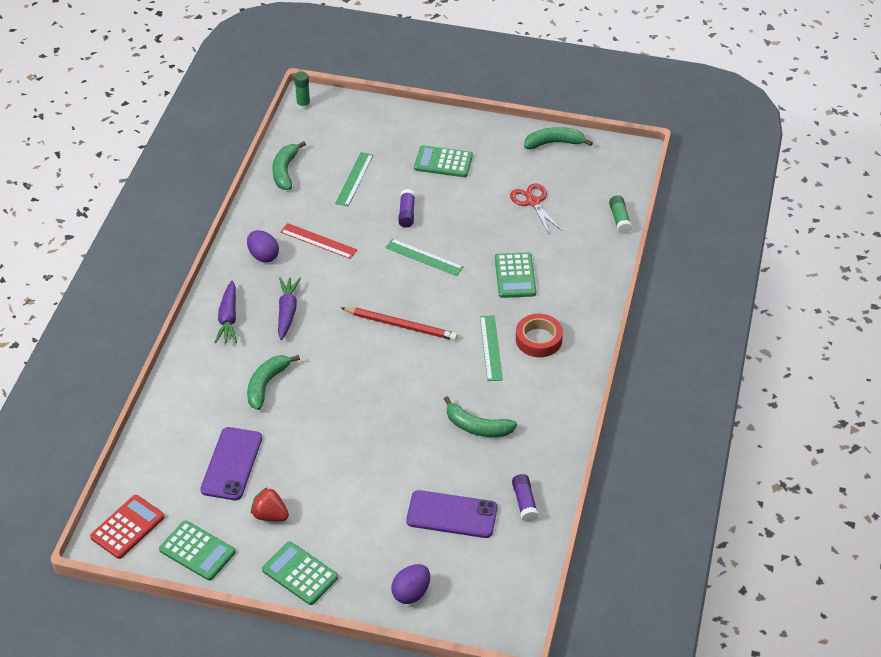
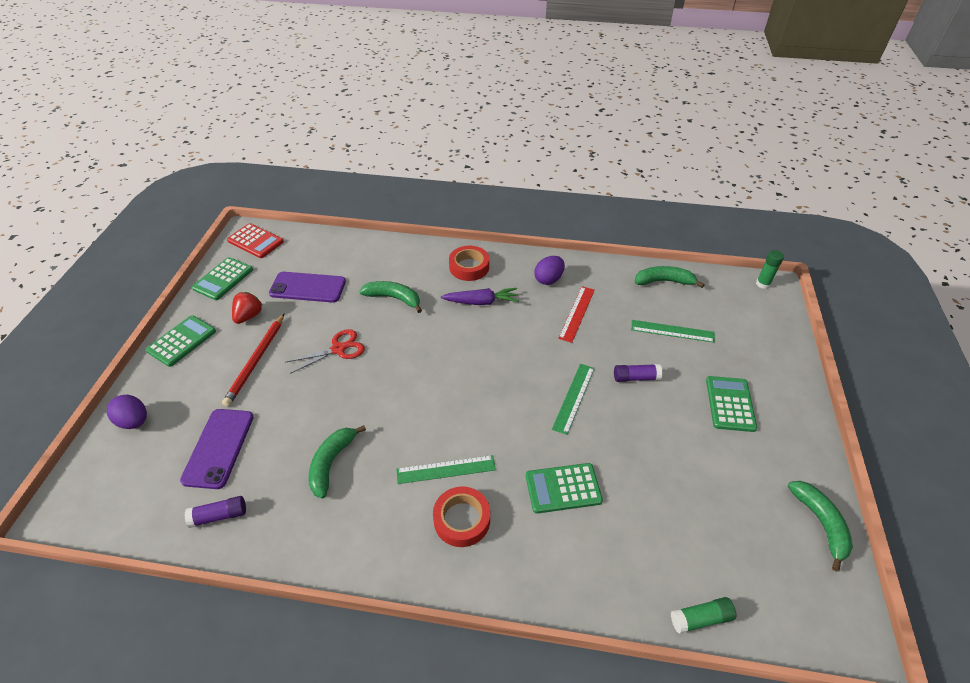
camera: 85 degrees right, 0 degrees up
purple carrot [214,280,237,343] -> red tape [449,246,489,281]
red pencil [341,307,458,341] -> red pencil moved to [222,314,284,407]
red scissors [510,183,562,234] -> red scissors moved to [286,329,365,374]

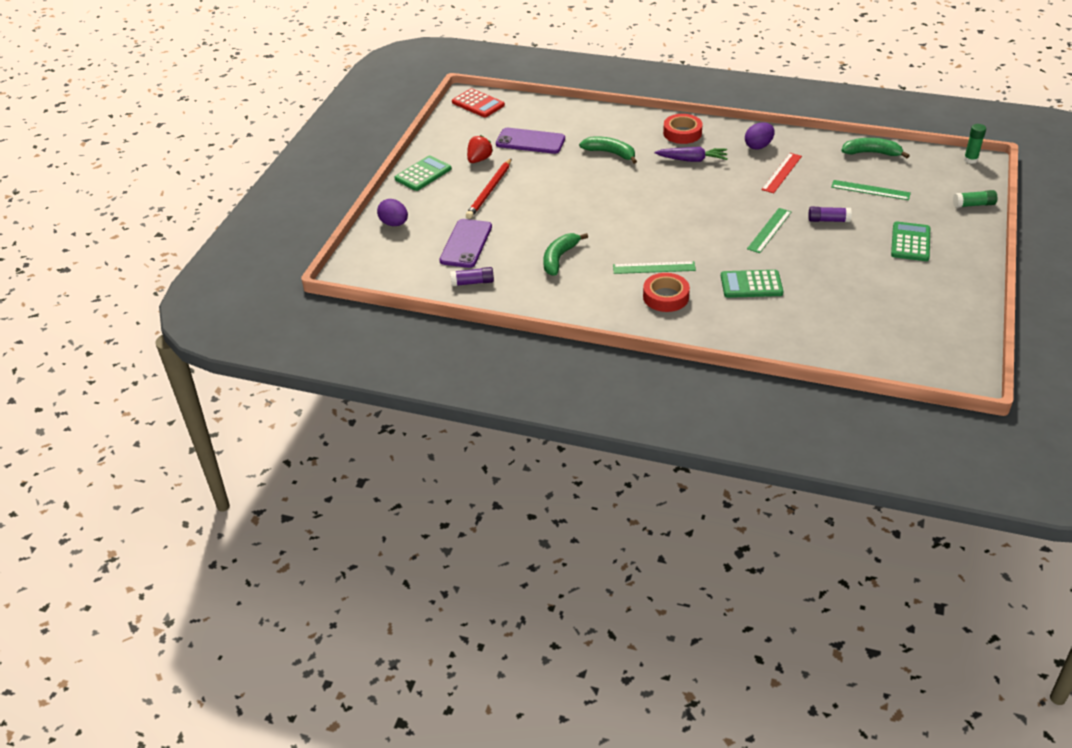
camera: 10 degrees right, 5 degrees down
green calculator [192,257,253,300] -> none
red scissors [286,329,365,374] -> none
green glue stick [671,597,736,634] -> green glue stick moved to [953,190,997,208]
green banana [788,481,853,572] -> none

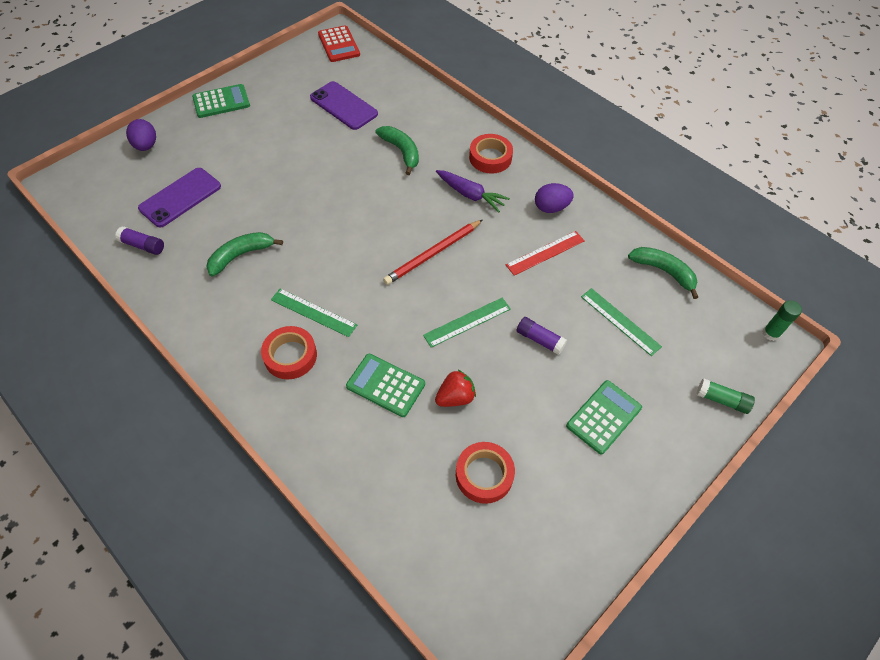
camera: 25 degrees right, 15 degrees up
red pencil [466,158,512,219] -> red pencil moved to [383,220,482,285]
red strawberry [467,135,493,163] -> red strawberry moved to [435,370,476,407]
none -> red tape [456,442,515,504]

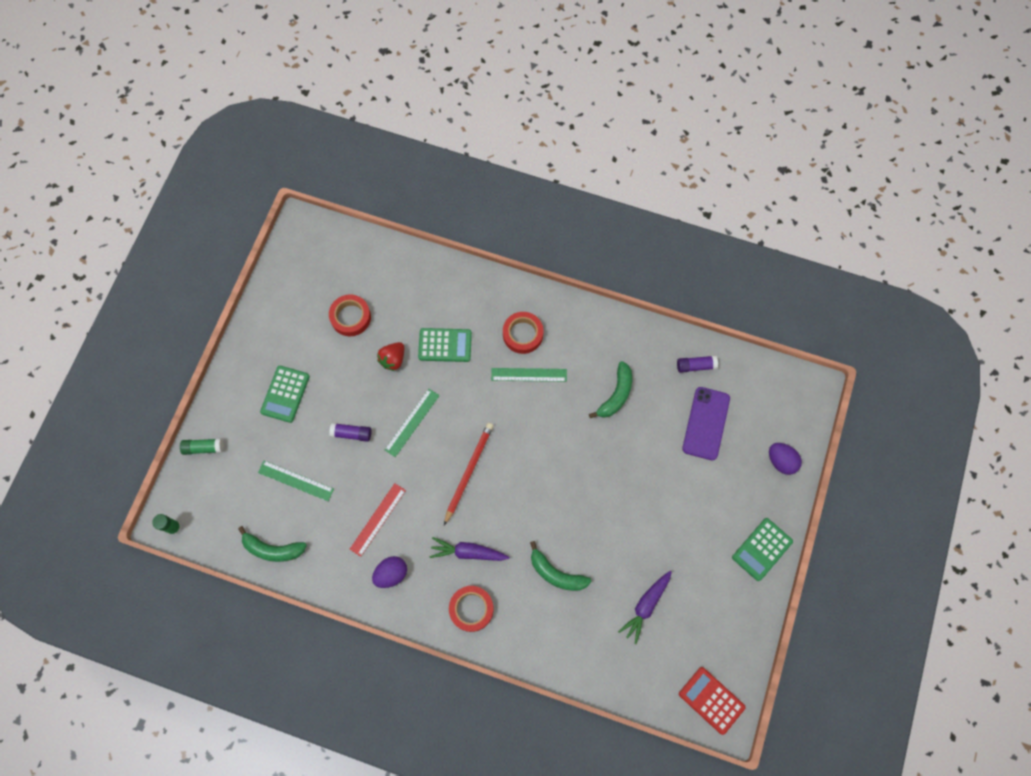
camera: 155 degrees right, 15 degrees up
purple phone [310,81,378,130] -> purple carrot [618,571,672,644]

